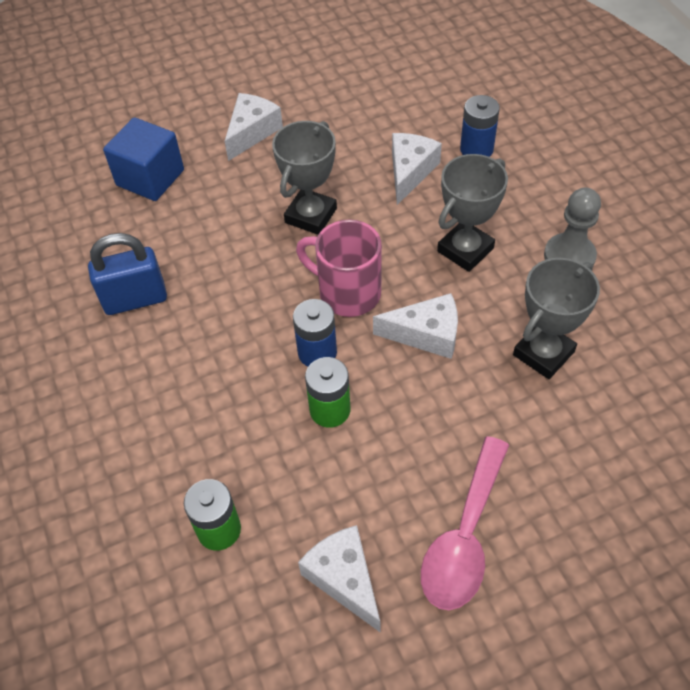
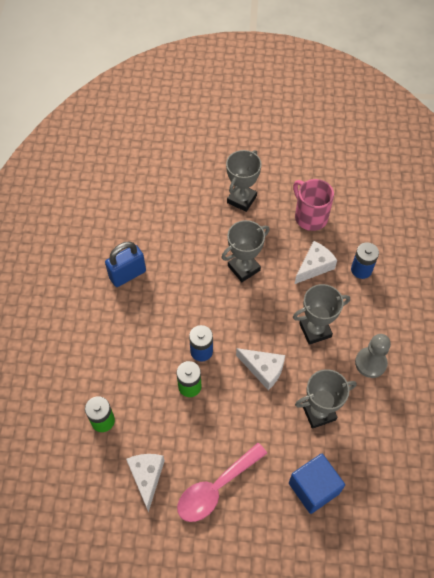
camera: 25 degrees right, 5 degrees up
blue padlock [88,233,167,315] -> blue padlock turned 45 degrees counterclockwise [105,241,146,287]
blue cube [103,117,184,201] -> blue cube moved to [289,454,345,514]
white cheese [225,93,283,161] -> grey trophy [226,150,262,212]
pink mug [296,220,382,317] -> pink mug moved to [293,179,334,231]

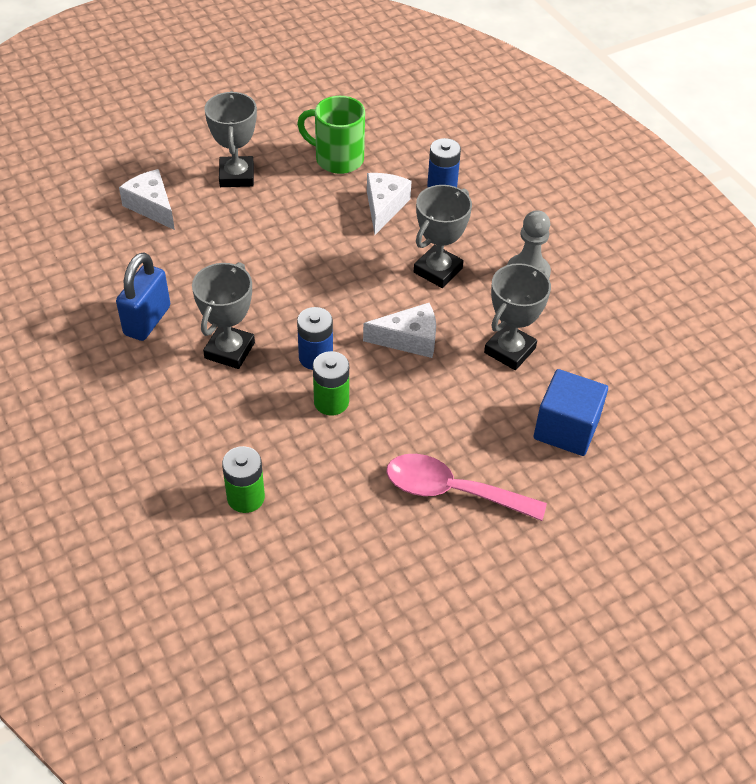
camera: 35 degrees left, 10 degrees down
white cheese [126,454,165,513] -> white cheese moved to [119,169,175,230]
pink spoon [177,443,267,522] -> pink spoon turned 90 degrees clockwise [386,454,547,521]
grey trophy [221,220,269,282] -> grey trophy moved to [192,262,255,369]
pink mug [293,179,334,231] -> green mug [297,96,365,174]

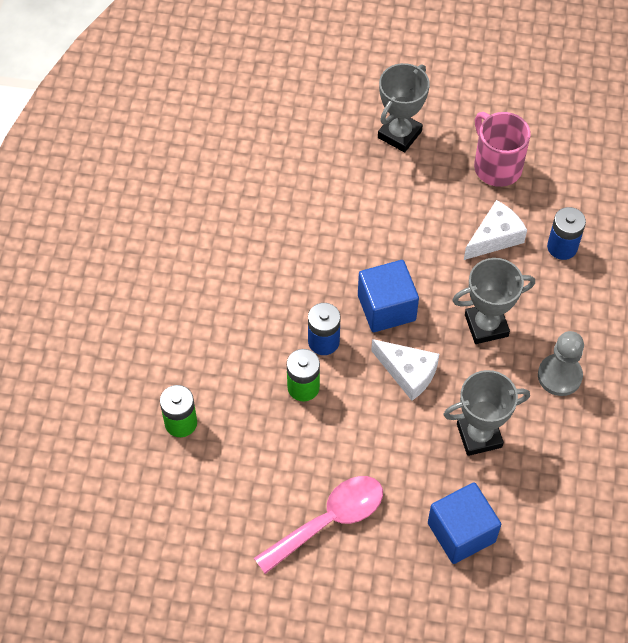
camera: 40 degrees right, 10 degrees up
blue padlock [116,252,170,341] -> none
white cheese [119,169,175,230] -> none
grey trophy [192,262,255,369] -> none
green mug [297,96,365,174] -> pink mug [474,112,531,187]
pink spoon [386,454,547,521] -> pink spoon turned 90 degrees clockwise [254,476,383,574]
none -> blue cube [358,260,419,332]

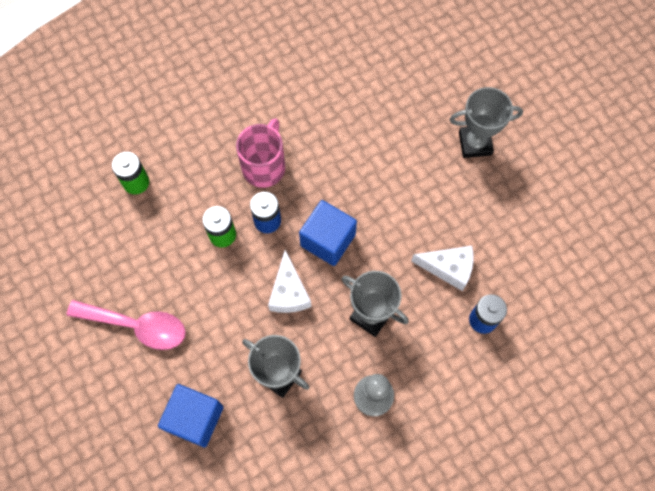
camera: 50 degrees right, 10 degrees up
pink mug [474,112,531,187] -> pink mug moved to [236,118,285,188]

